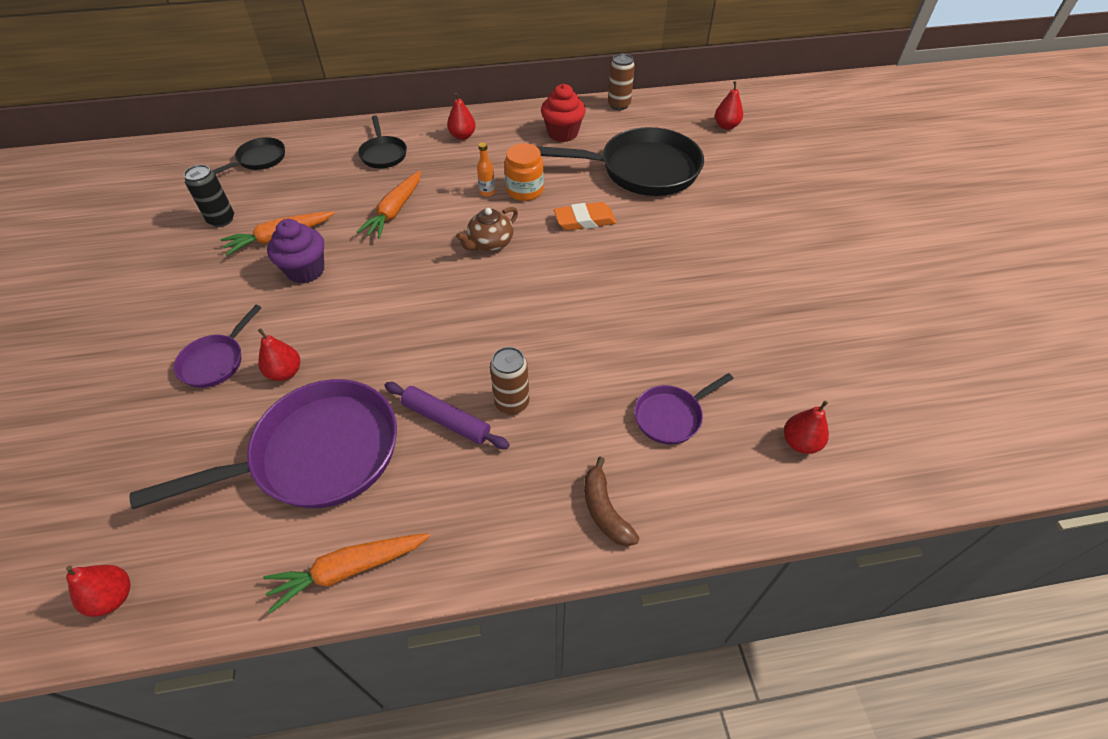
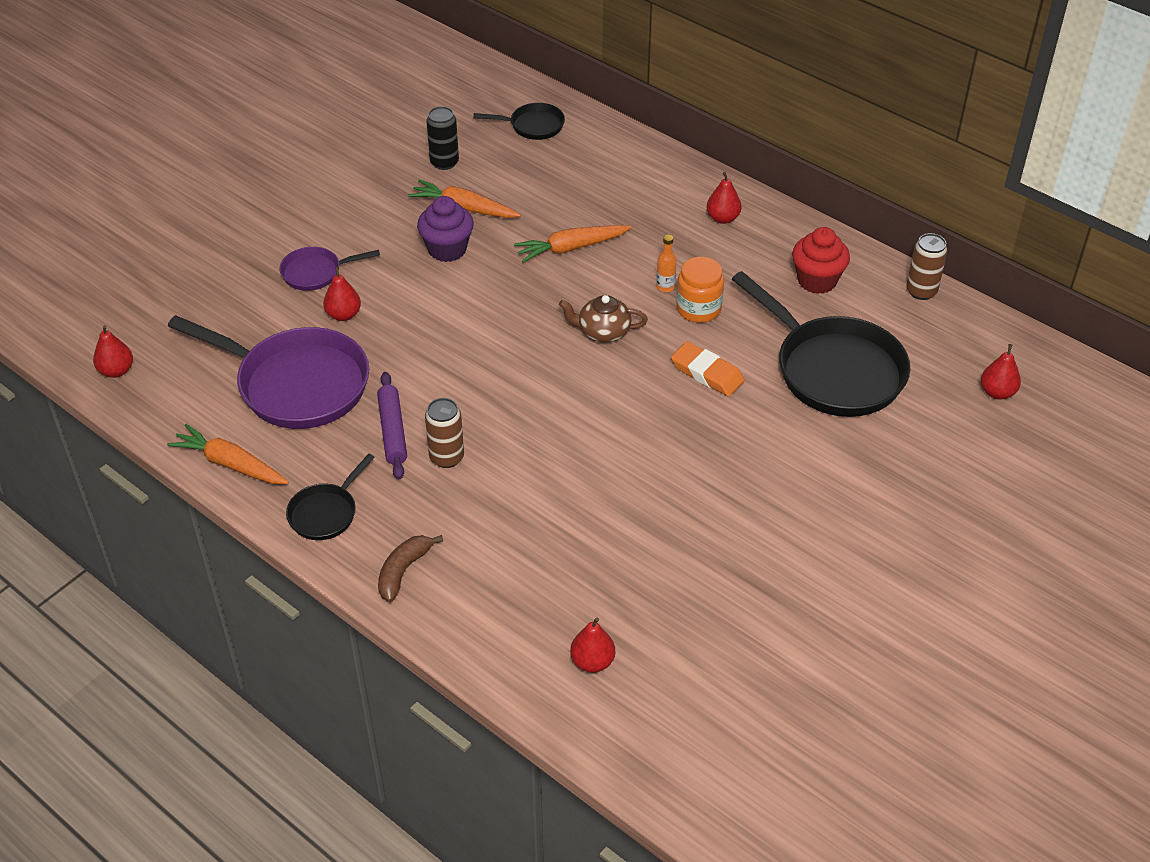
camera: 50 degrees right, 5 degrees down
black pan [358,115,407,168] -> black pan moved to [286,453,375,540]
purple pan [634,373,734,445] -> none

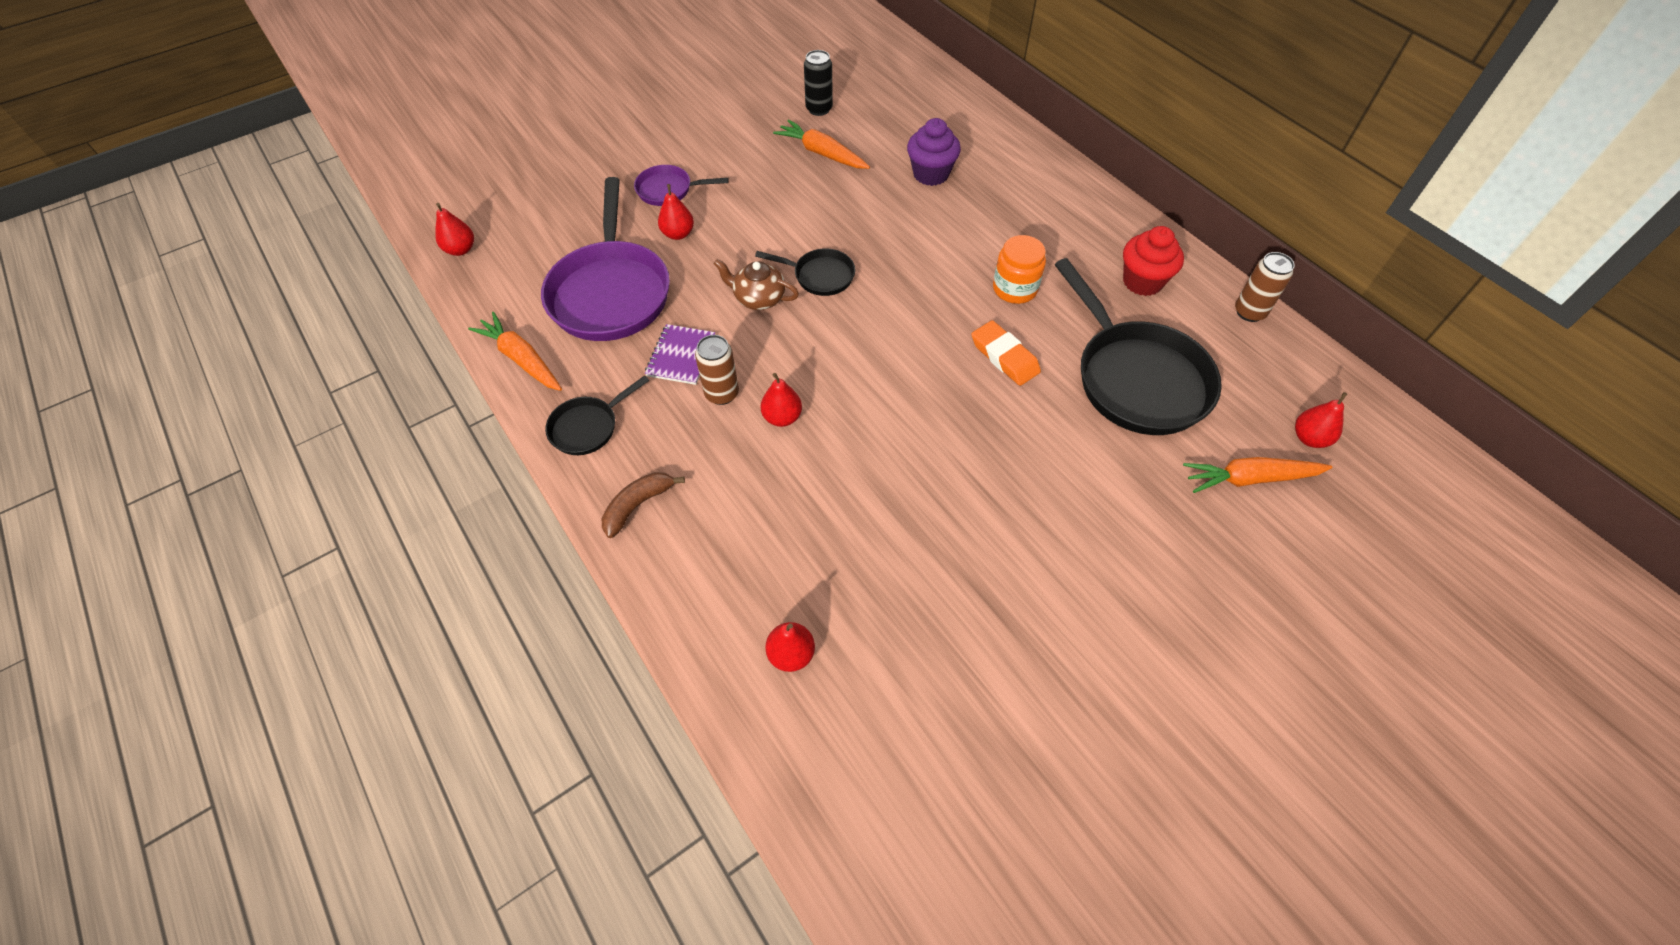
camera: 15 degrees right, 10 degrees up
purple pan [168,315,369,429] -> purple pan turned 45 degrees clockwise [541,177,670,341]
purple rolling pin [377,372,407,480] -> purple notebook [645,324,715,385]
purple cupcake [417,196,474,262] -> purple cupcake moved to [907,118,961,186]
black pan [473,103,565,140] -> black pan moved to [755,249,855,296]
orange carrot [514,225,632,262] -> orange carrot moved to [1183,457,1332,493]
brown teapot [559,295,648,342] -> brown teapot moved to [714,259,799,310]
orange bottle [656,235,677,292] -> none
red pear [707,172,742,224] -> red pear moved to [760,373,802,427]

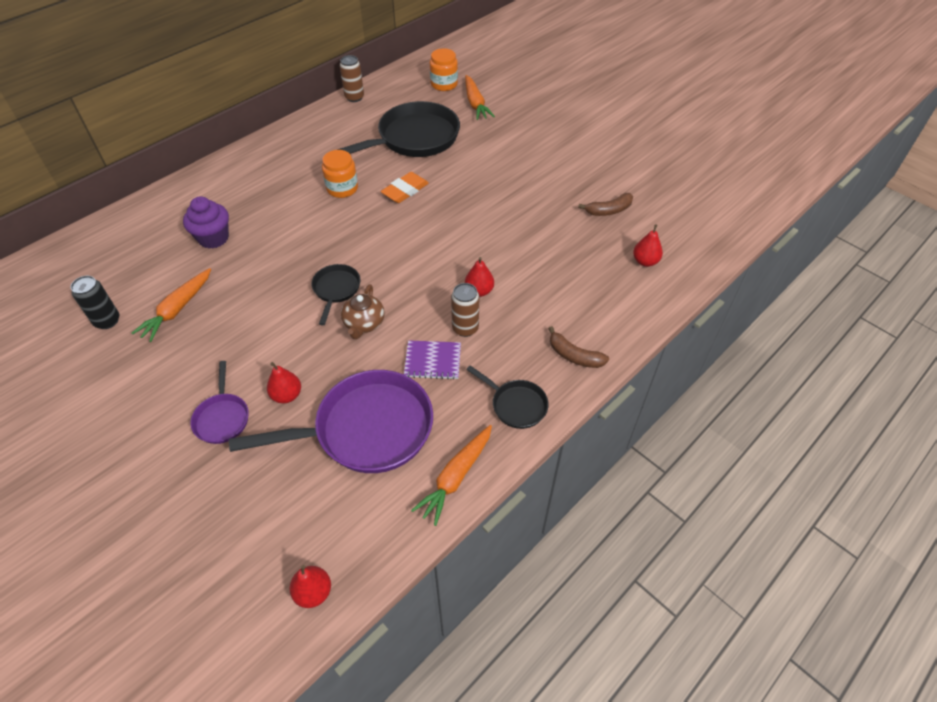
camera: 100 degrees left, 5 degrees down
red cupcake [1123,226,1184,296] -> none
red pear [1295,392,1347,448] -> orange jar [430,48,458,91]
none -> brown banana [578,193,633,216]

